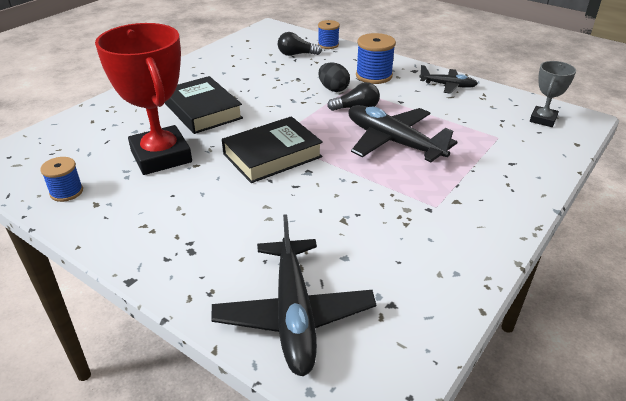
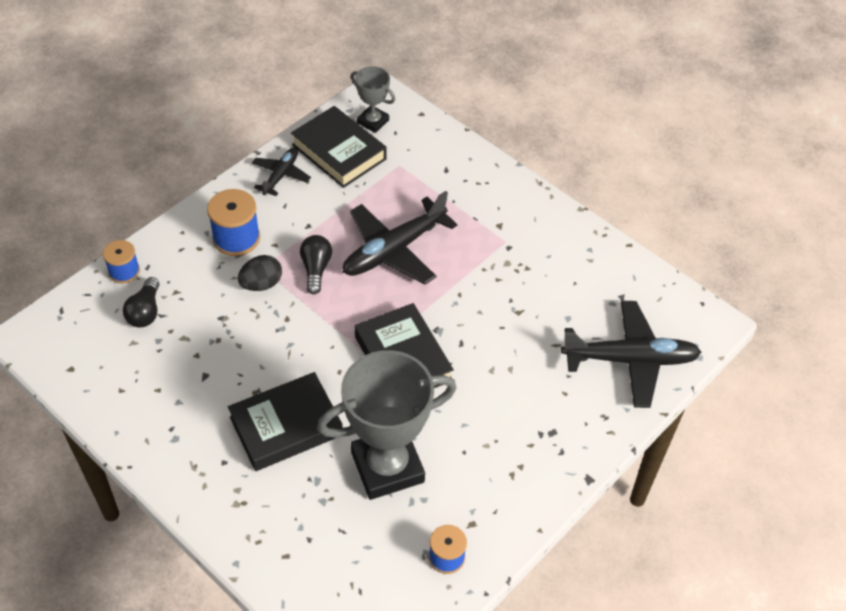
camera: 85 degrees left, 15 degrees up
red trophy [95,23,192,175] -> grey trophy [317,350,456,500]
none -> black book [291,106,387,188]

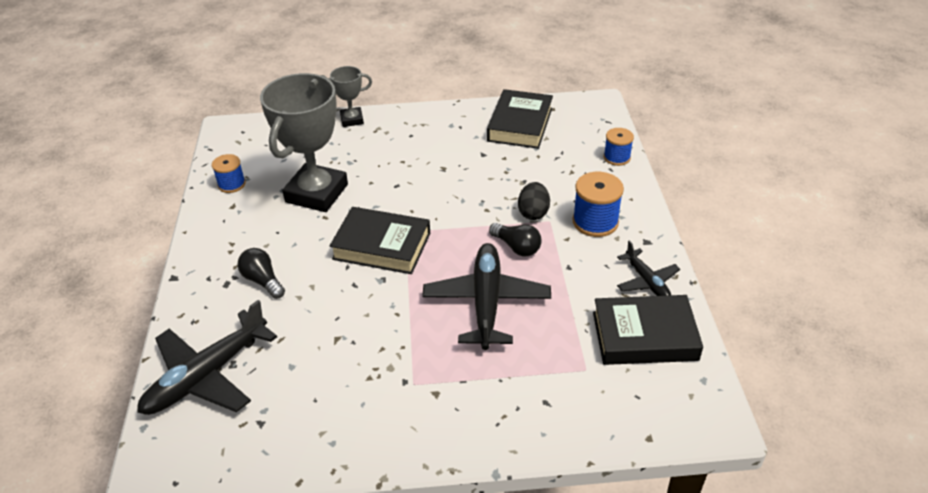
camera: 135 degrees right, 10 degrees down
black light bulb [123,277,159,328] -> black light bulb moved to [238,248,285,299]
black book [228,372,343,471] -> black book moved to [487,89,553,149]
grey trophy [350,66,395,133] -> grey trophy moved to [328,66,372,127]

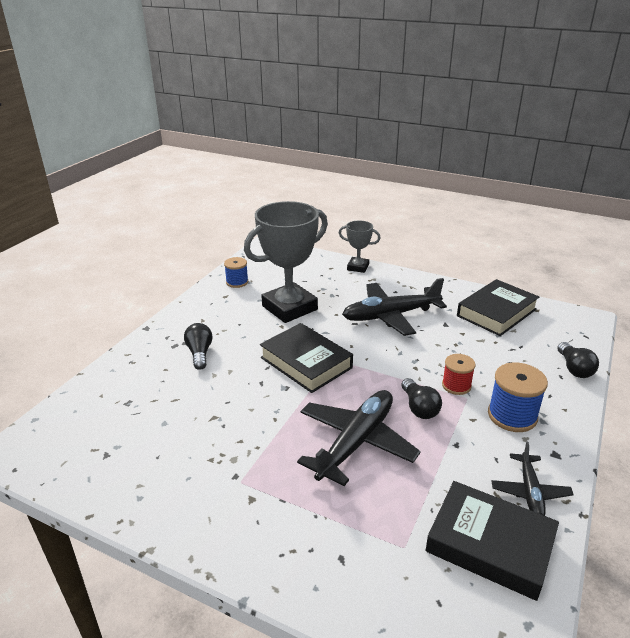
camera: 30 degrees right, 10 degrees down
black plane [137,300,277,415] -> black plane moved to [342,278,447,336]
black egg [518,182,550,220] -> red spool [442,354,476,395]
blue spool [604,128,634,166] -> black light bulb [557,342,599,378]

